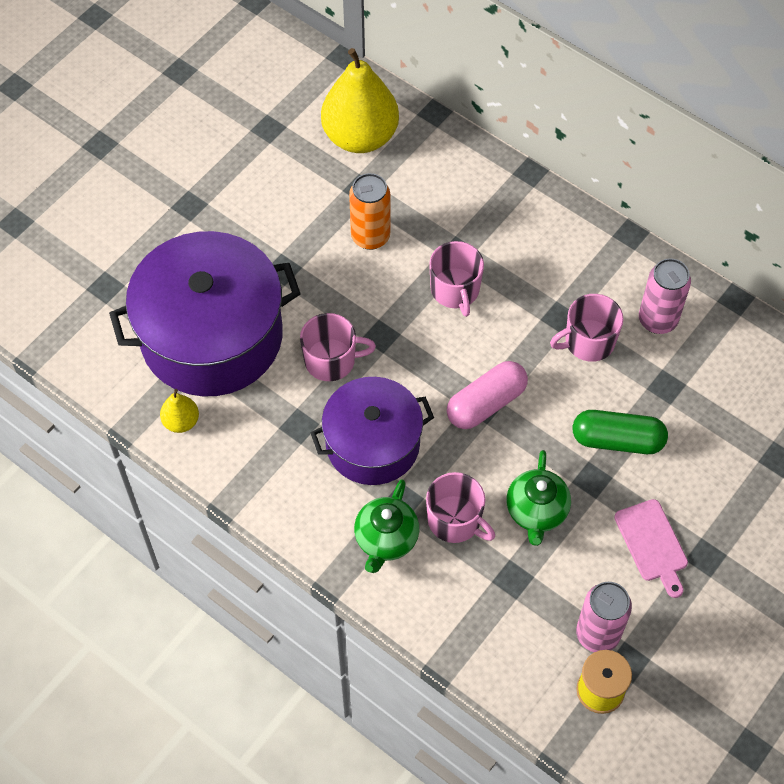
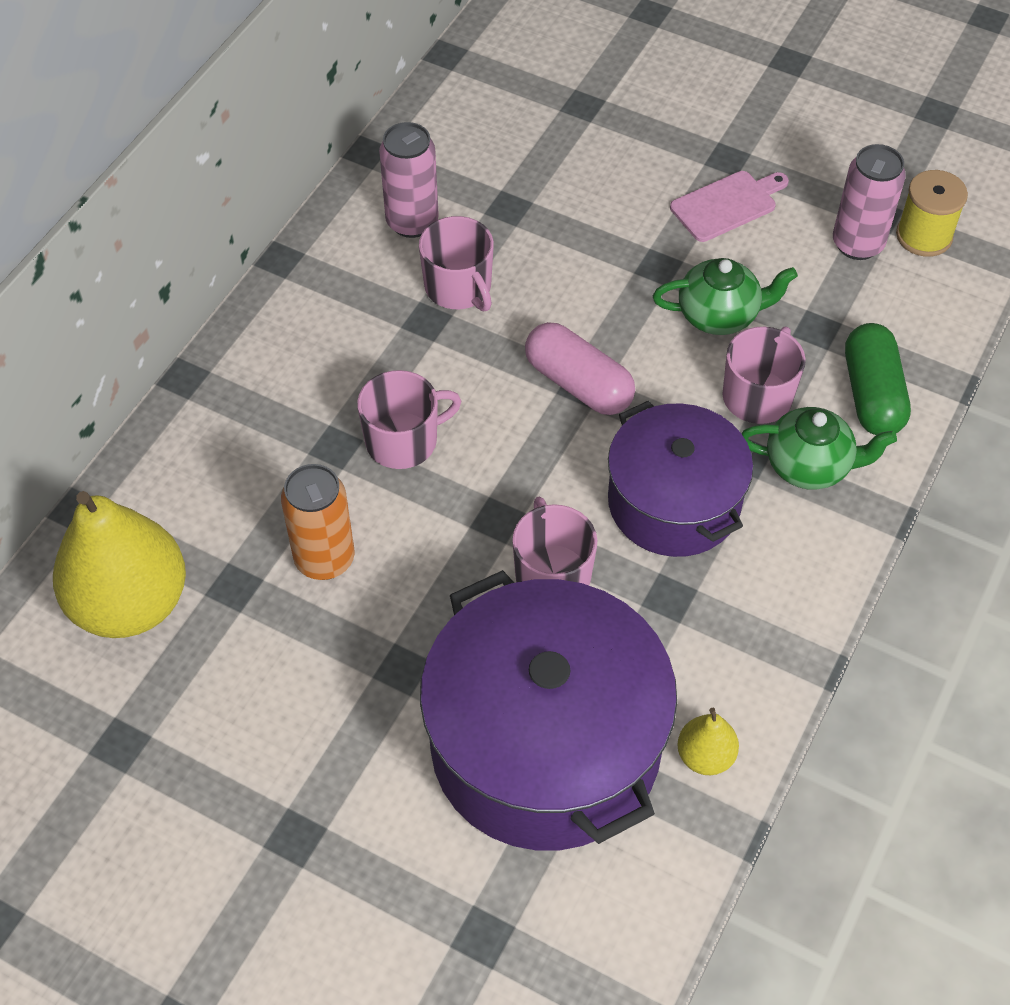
camera: 100 degrees left, 5 degrees down
green capsule [573,410,668,454] -> green capsule moved to [845,323,911,435]

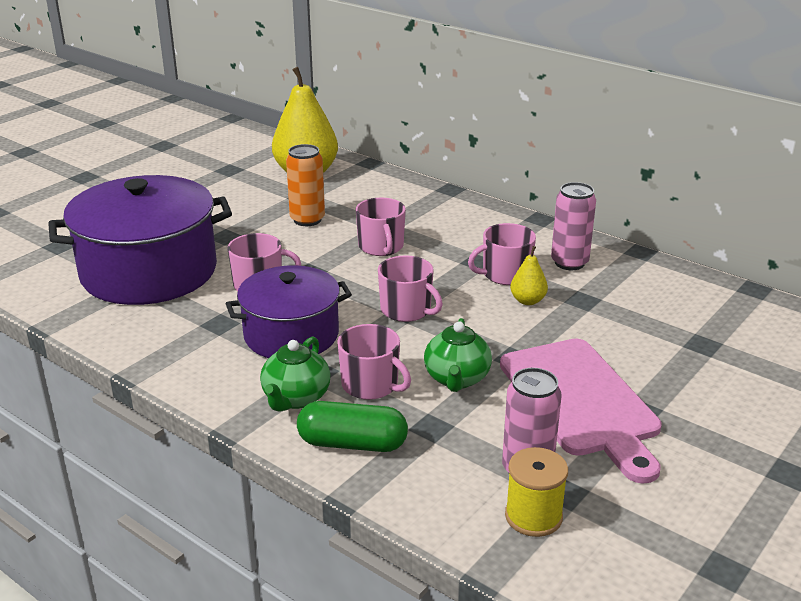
camera: 100 degrees right, 25 degrees down
pink capsule [525,322,635,415] -> pink mug [378,255,443,322]
pink cutting board [670,171,789,242] -> pink cutting board [500,339,662,484], size x1.96
yellow pear [677,708,739,775] -> yellow pear moved to [510,246,548,305]

